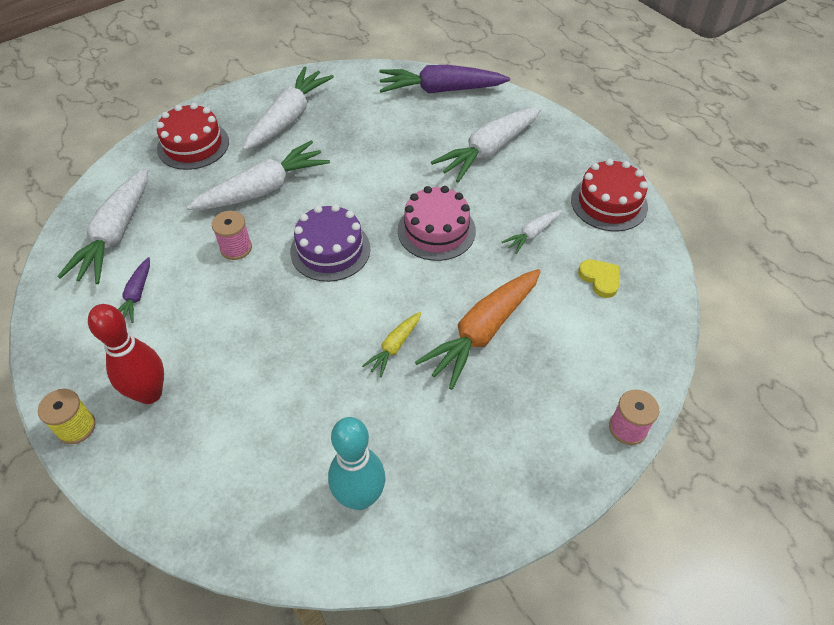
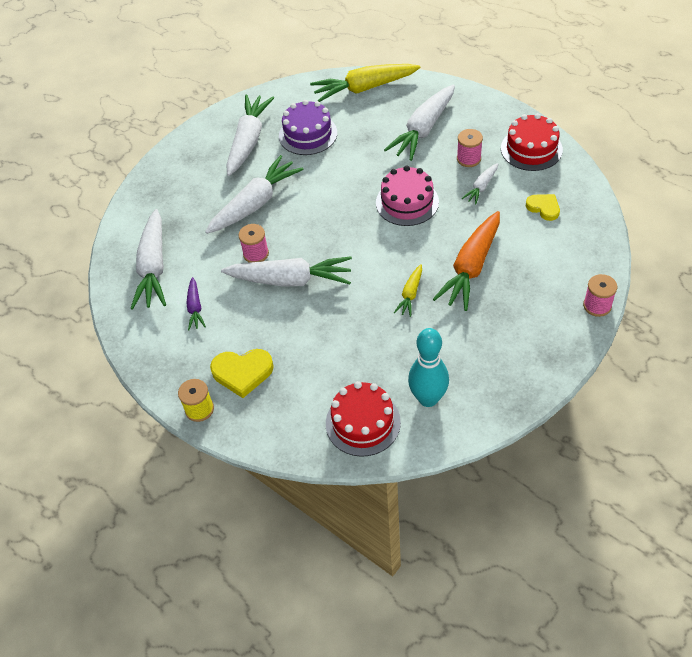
camera: 10 degrees left, 0 degrees up
red bowling pin [88,304,164,404] -> yellow heart [210,349,274,398]
red cake [156,103,229,170] -> red cake moved to [326,381,401,457]
purple cake [290,204,370,282] -> purple cake moved to [279,100,337,155]
purple carrot [379,65,510,93] -> yellow carrot [310,64,421,102]
none -> white carrot [221,256,352,287]
none -> pink spool [457,129,483,167]

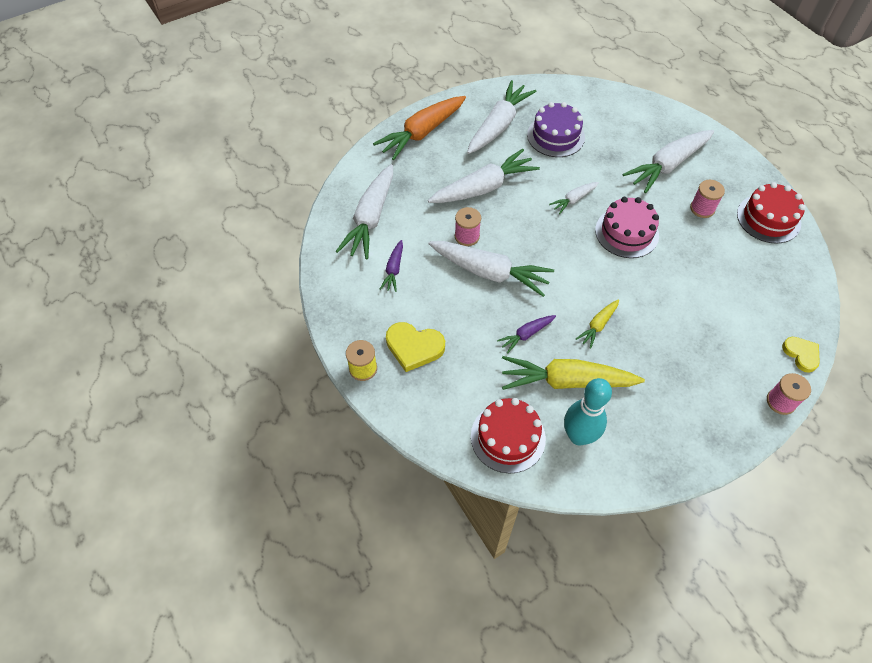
camera: 15 degrees right, 5 degrees up
yellow carrot [310,64,421,102] -> yellow carrot moved to [502,356,645,390]
orange carrot [433,211,500,311] -> orange carrot moved to [373,96,466,160]
white carrot [461,163,498,205] -> white carrot moved to [549,182,599,214]
yellow heart [526,194,560,221] -> yellow heart moved to [782,337,820,373]
none -> purple carrot [497,315,556,354]

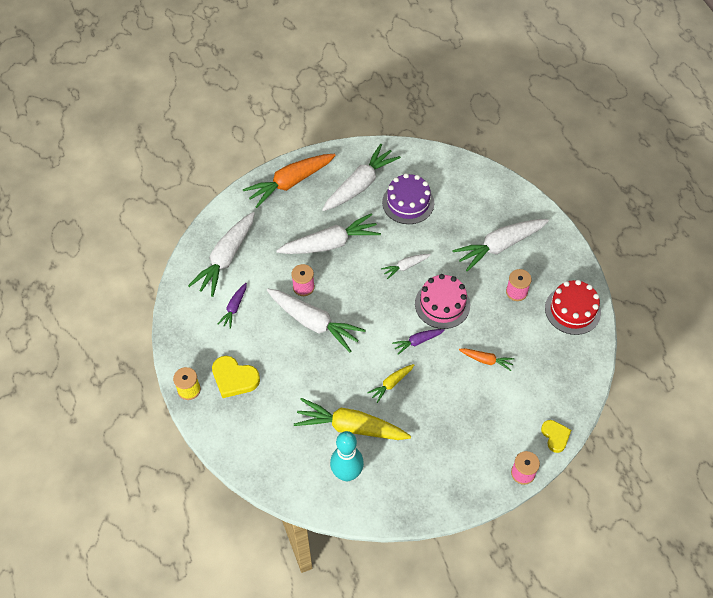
camera: 10 degrees right, 0 degrees up
red cake [471,398,546,473] -> none
purple carrot [497,315,556,354] -> purple carrot moved to [392,329,445,355]
none -> orange carrot [459,348,514,371]

